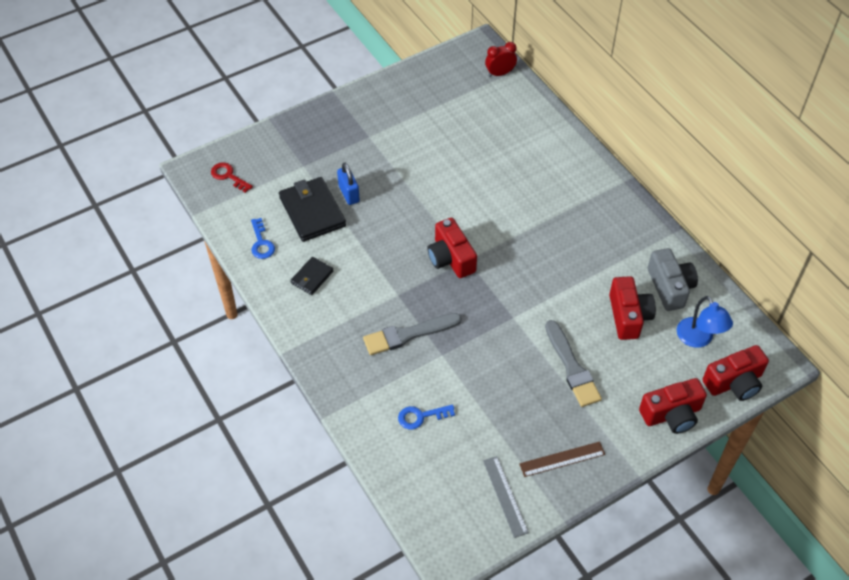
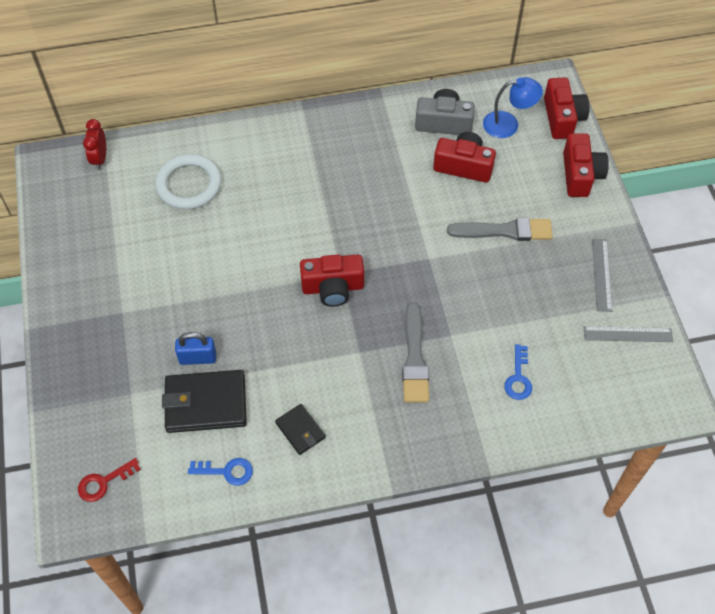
camera: 70 degrees left, 5 degrees up
brown ruler [519,441,605,477] -> grey ruler [592,239,612,312]
none -> white ring [155,154,222,209]

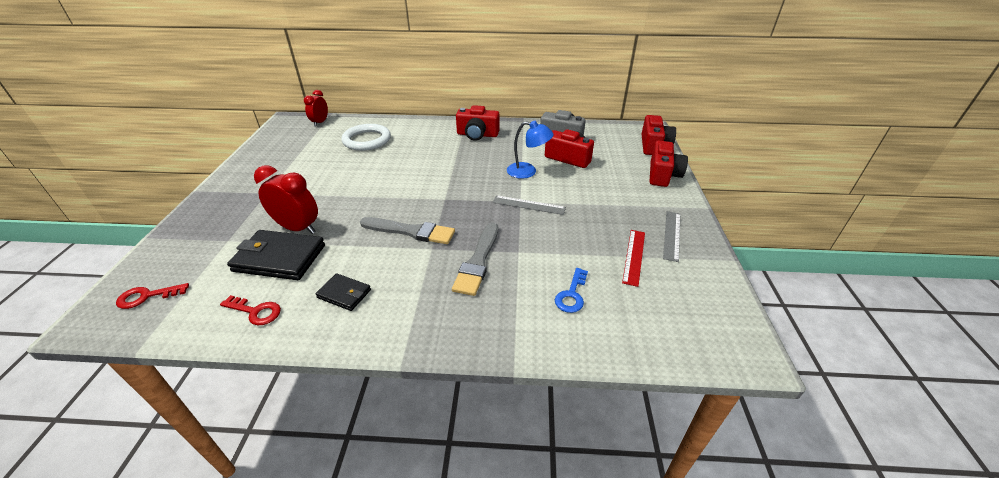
camera: 15 degrees right, 20 degrees down
blue padlock [175,332,216,365] -> red clock [254,165,318,234]
blue key [188,458,253,485] -> red key [220,295,281,325]
black wallet [275,404,326,455] -> black wallet turned 45 degrees counterclockwise [315,273,371,311]
red camera [300,254,364,307] -> red camera moved to [456,105,499,141]
grey brush [447,218,553,241] -> grey brush moved to [360,217,455,244]
blue lamp [483,77,543,138] -> blue lamp moved to [507,121,554,179]
grey ruler [584,326,673,342] -> grey ruler moved to [492,195,566,215]
none -> red ruler [622,230,645,287]

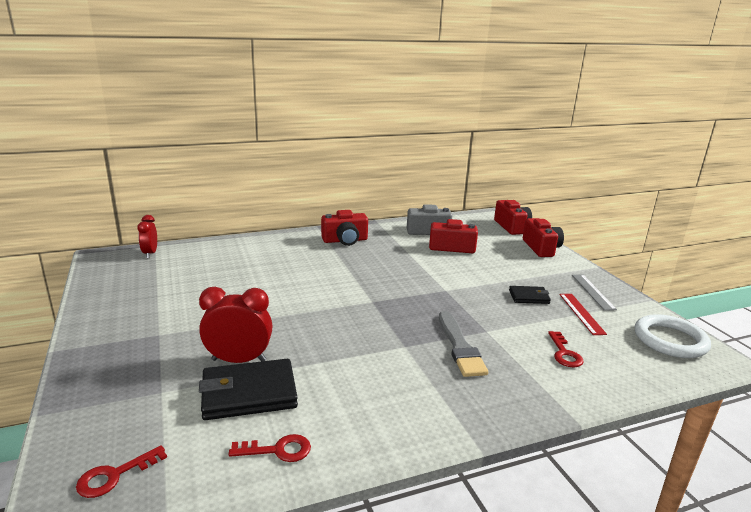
camera: 25 degrees left, 15 degrees down
black wallet [315,273,371,311] -> black wallet moved to [509,286,551,304]
white ring [341,124,391,151] -> white ring moved to [635,314,711,358]
grey brush [360,217,455,244] -> none
grey ruler [492,195,566,215] -> none
blue lamp [507,121,554,179] -> none
blue key [555,268,588,313] -> red key [548,331,584,367]

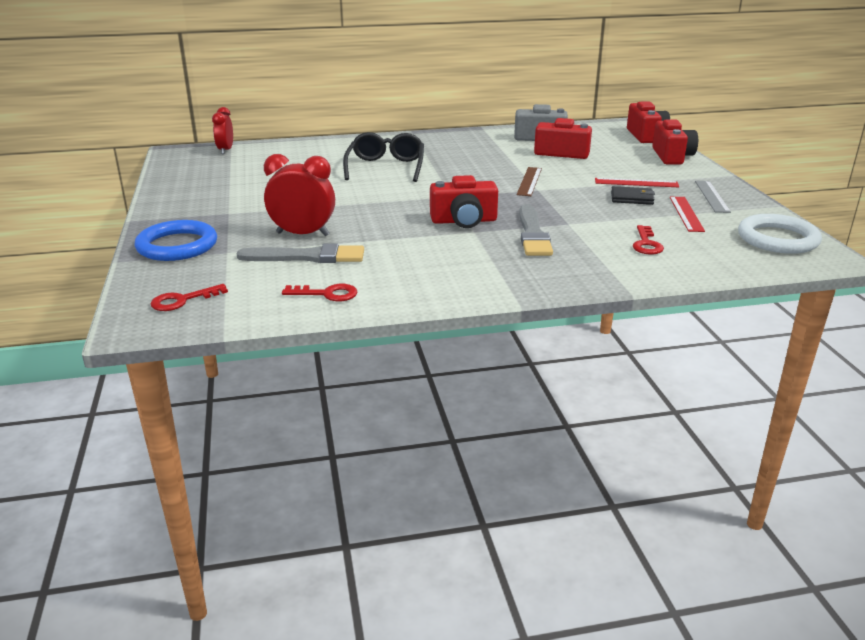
camera: 10 degrees right, 5 degrees up
black wallet [199,359,298,420] -> grey brush [237,244,364,263]
red camera [321,210,368,246] -> red camera moved to [430,175,498,228]
none -> blue ring [134,220,217,261]
none -> black glasses [343,132,424,182]
none -> brown ruler [516,167,542,196]
none -> red ruler [595,178,679,187]

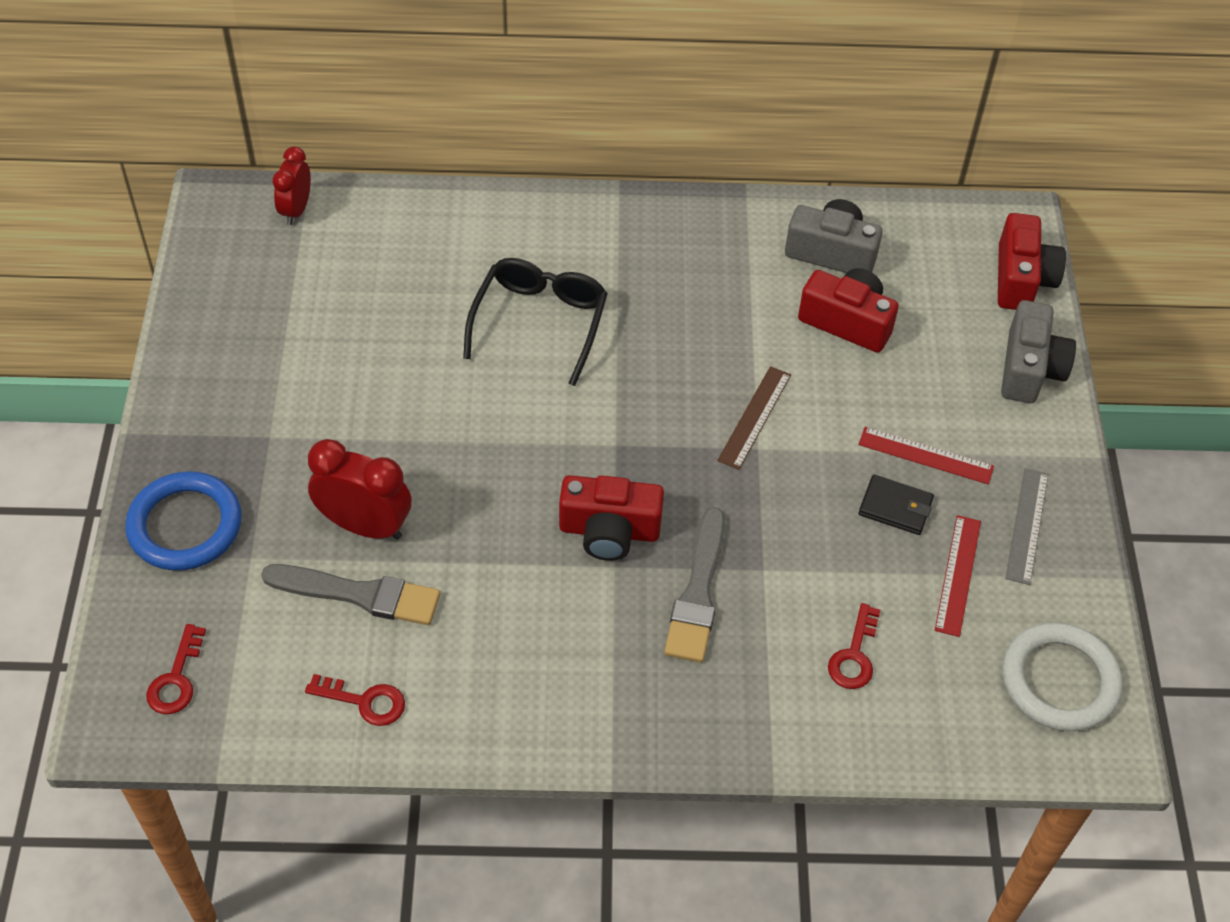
camera: 10 degrees right, 25 degrees up
red key [151,284,228,311] -> red key turned 60 degrees counterclockwise [146,624,206,714]
red camera [652,120,698,165] -> grey camera [1001,300,1076,403]

